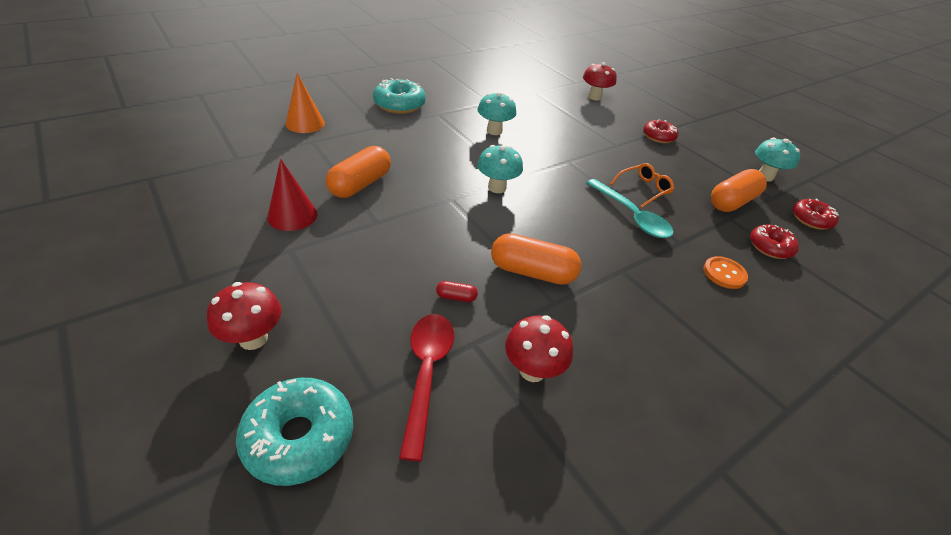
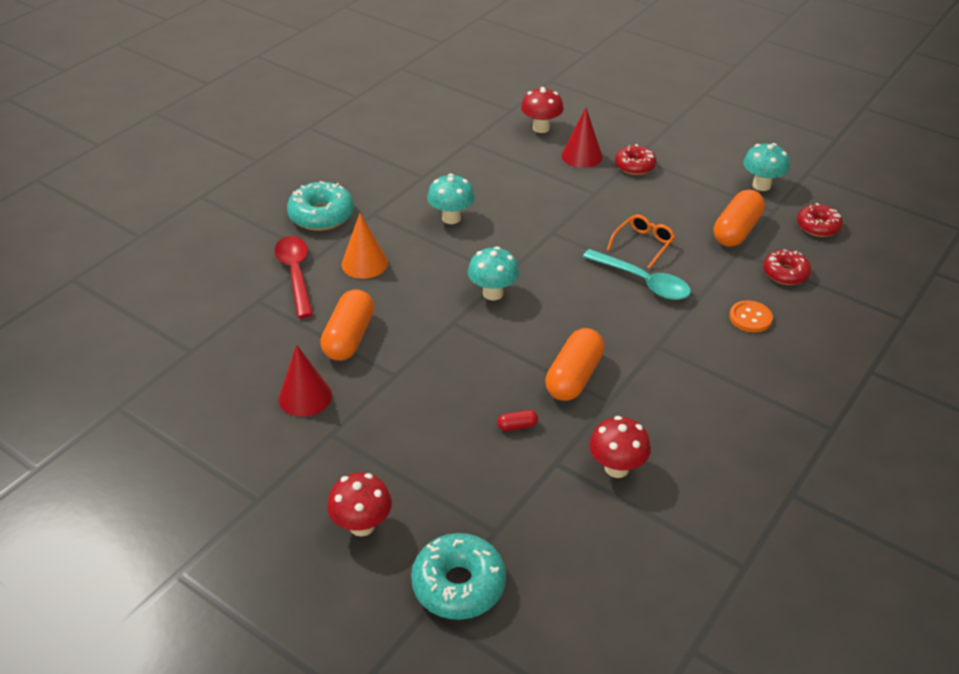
camera: 15 degrees left, 0 degrees up
orange cone [285,73,325,133] -> orange cone moved to [342,213,388,279]
red spoon [399,314,454,461] -> red spoon moved to [275,236,313,318]
orange capsule [491,233,582,285] -> orange capsule turned 60 degrees counterclockwise [545,328,605,401]
none -> red cone [562,108,603,168]

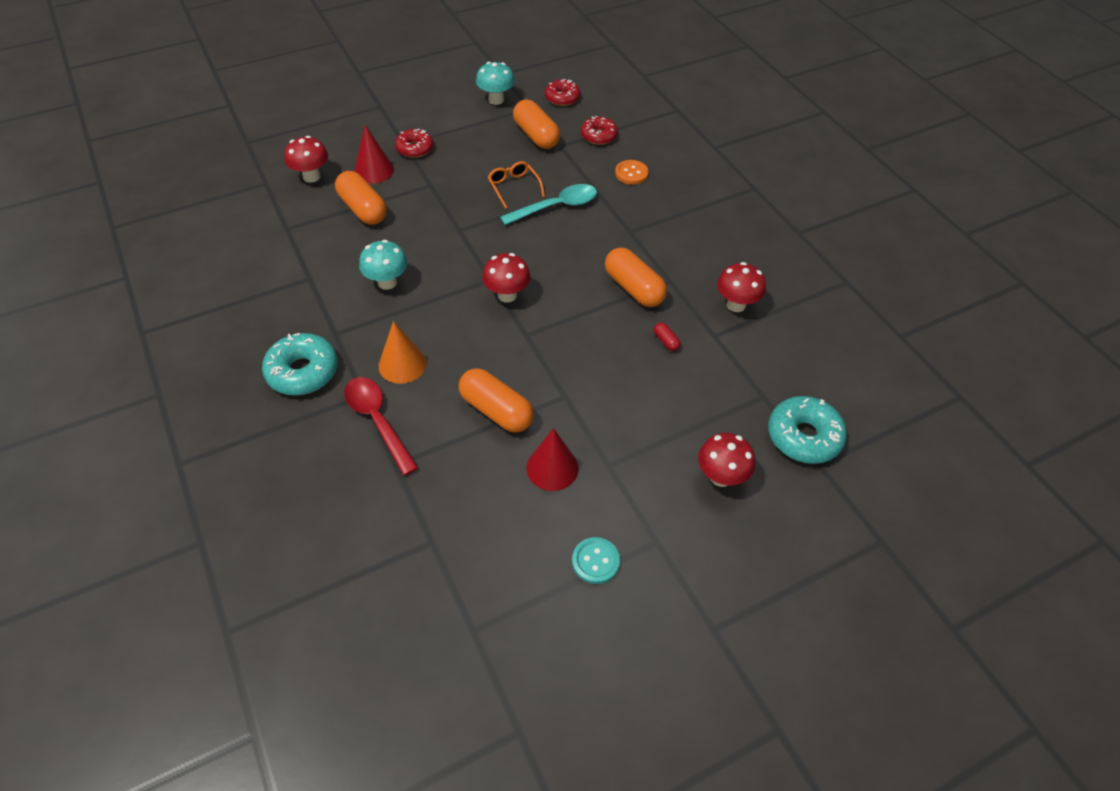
camera: 65 degrees left, 10 degrees up
red spoon [275,236,313,318] -> red spoon turned 45 degrees clockwise [344,377,418,476]
turquoise mushroom [468,246,519,300] -> red mushroom [482,253,531,302]
red capsule [497,410,538,431] -> red capsule turned 45 degrees counterclockwise [654,323,681,351]
none -> orange capsule [335,171,387,225]
none -> turquoise button [572,537,620,584]

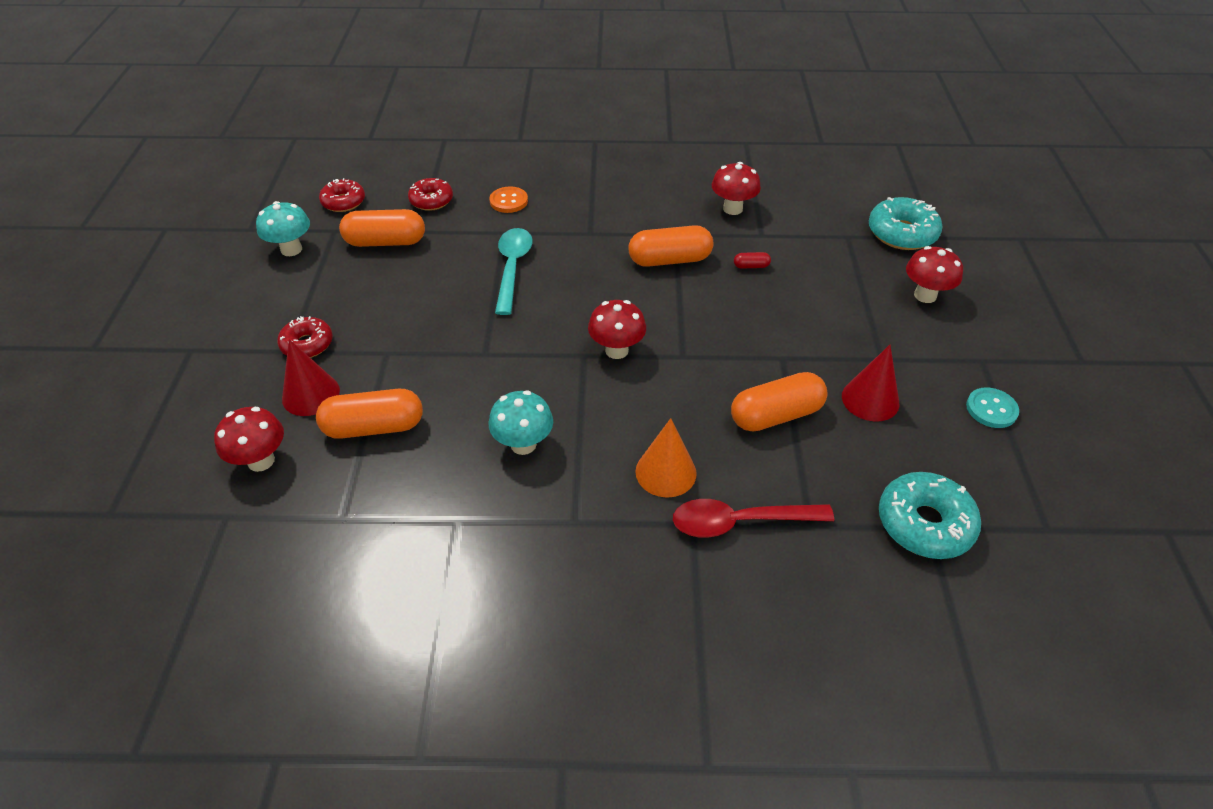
camera: 60 degrees left, 5 degrees down
turquoise donut [262,333,338,395] -> turquoise donut moved to [879,472,981,559]
orange glasses [488,161,545,209] -> none

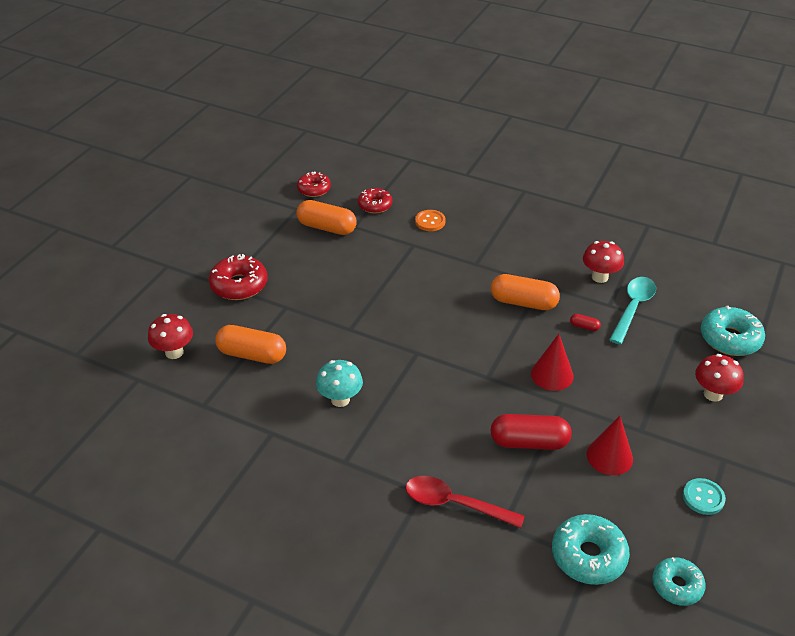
camera: 25 degrees right, 5 degrees down
turquoise mushroom [256,201,310,256] -> none
red donut [277,316,333,358] -> red donut [209,254,267,300], size x1.52
red cone [282,339,340,416] -> red cone moved to [531,334,574,391]
turquoise spoon [495,228,533,315] -> turquoise spoon moved to [609,277,656,345]
red mushroom [588,300,646,359] -> none
orange cone [635,418,697,498] -> none
orange capsule [731,372,828,432] -> red capsule [490,414,572,450]
none -> turquoise donut [652,557,706,606]

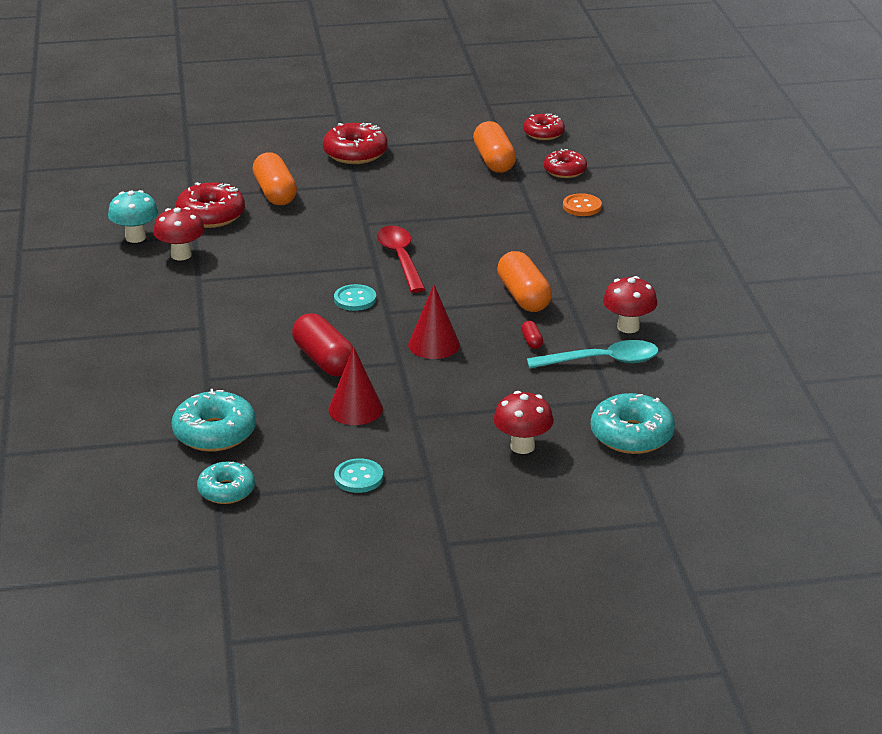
camera: 55 degrees right, 10 degrees down
red mushroom [148,314,193,359] -> red mushroom moved to [153,207,205,260]
turquoise mushroom [316,360,363,407] -> turquoise mushroom moved to [108,190,158,243]
red spoon [406,476,525,528] -> red spoon moved to [377,226,426,293]
none -> red donut [175,182,245,228]
none -> turquoise button [334,284,376,311]

